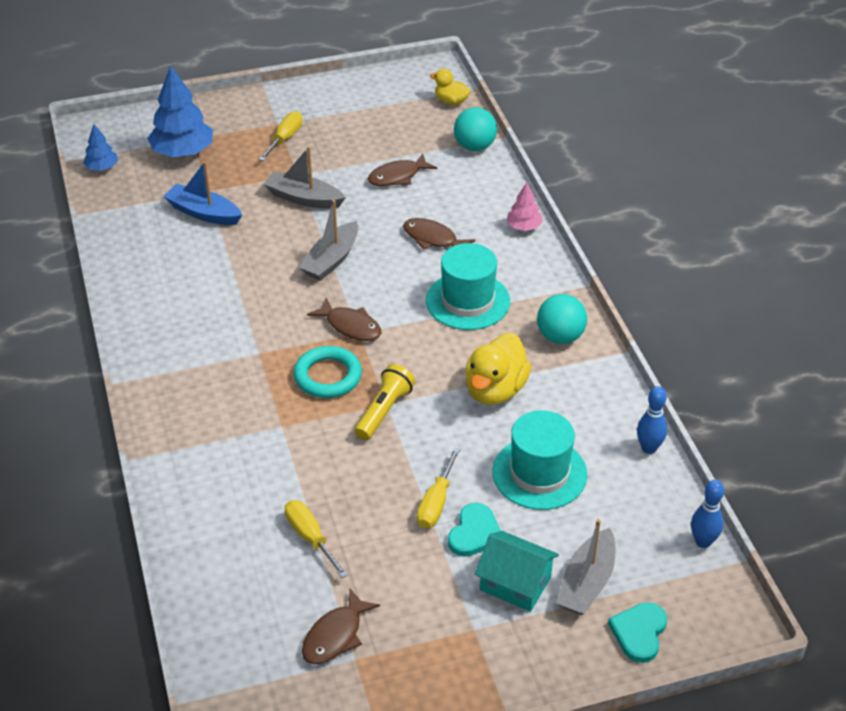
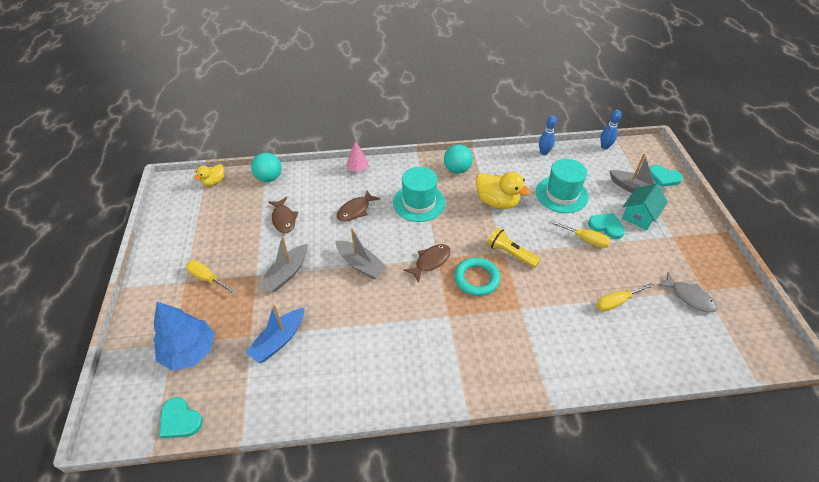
camera: 80 degrees left, 5 degrees up
blue tree [83,124,118,171] -> turquoise heart [159,397,203,438]
brown fish [302,588,380,664] -> grey fish [658,272,718,312]

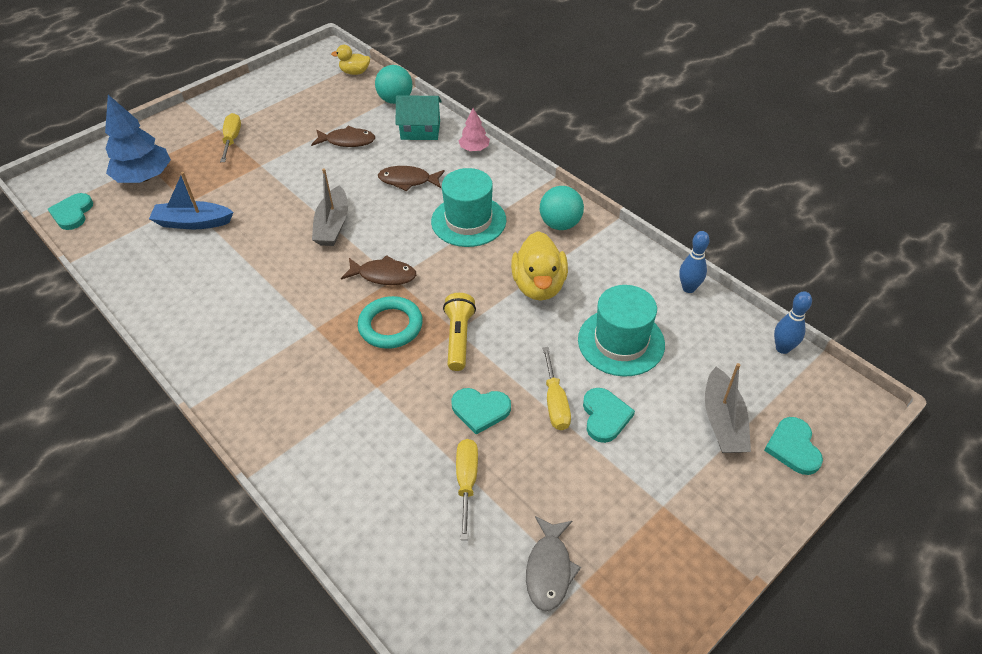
camera: 55 degrees right, 0 degrees up
grey boat [258,236,308,292] -> none
brown fish [268,197,298,233] -> brown fish turned 120 degrees counterclockwise [311,126,375,147]
yellow screwdriver [596,283,654,311] -> yellow screwdriver turned 60 degrees clockwise [456,439,478,540]
turquoise house [622,184,668,230] -> turquoise house moved to [396,95,442,140]
none -> turquoise heart [451,388,511,435]

